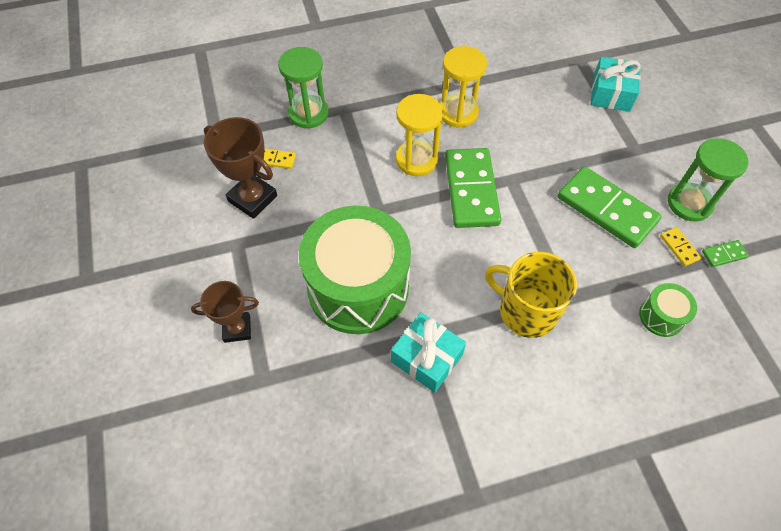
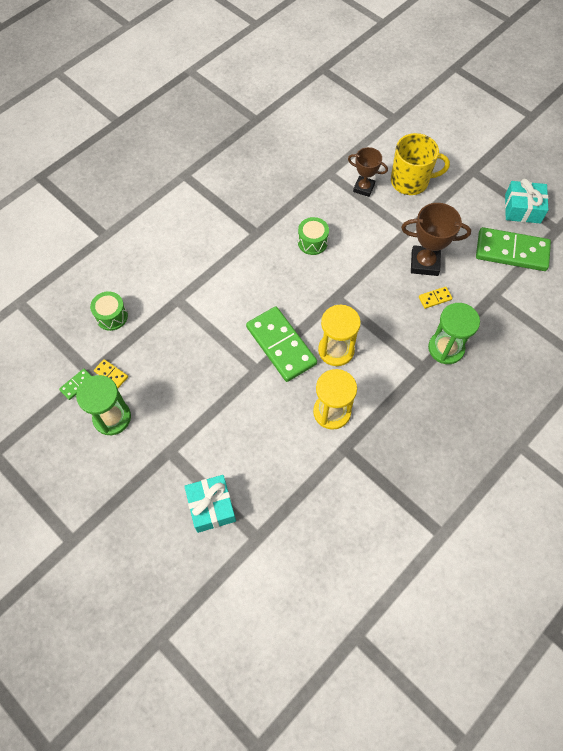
camera: 150 degrees right, 5 degrees up
brown trophy [191,281,259,343] -> brown trophy turned 60 degrees clockwise [348,147,388,197]
green drum [299,205,411,334] -> green drum [298,217,329,255], size x0.42
turquoise gift [391,312,466,393] -> turquoise gift moved to [505,179,549,223]
yellow mug [485,252,577,338] -> yellow mug moved to [391,133,450,195]
green domino [558,166,662,248] -> green domino moved to [476,227,551,271]

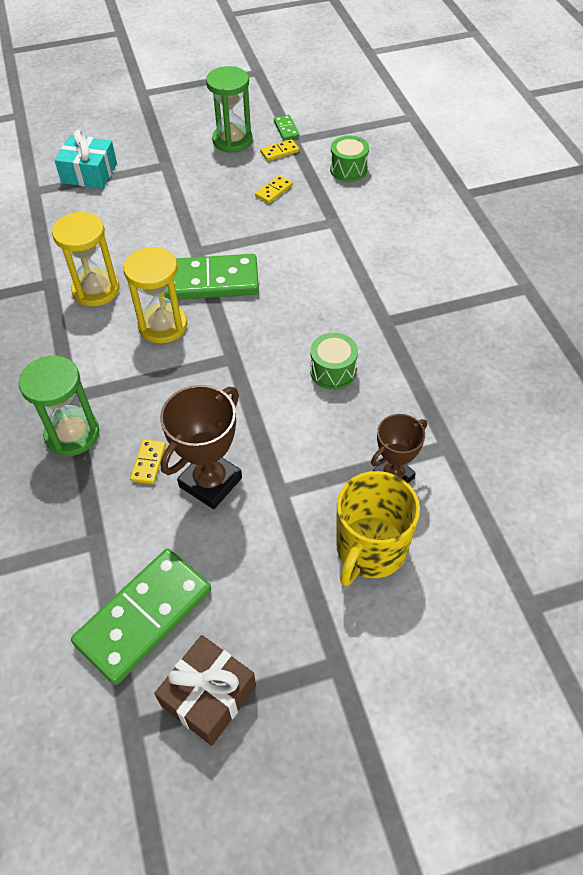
camera: 120 degrees right, 10 degrees down
turquoise gift [505,179,549,223] -> brown gift [154,635,256,746]
none -> yellow domino [255,175,293,203]

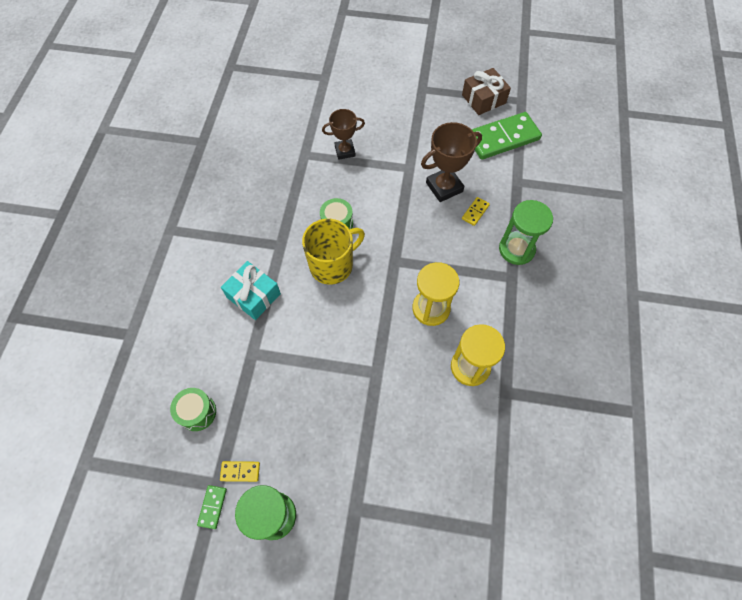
camera: 155 degrees left, 10 degrees up
turquoise gift [54,130,117,189] -> turquoise gift moved to [221,261,281,320]
green domino [164,254,259,300] -> none
yellow domino [255,175,293,203] -> none
yellow mug [336,471,420,586] -> yellow mug moved to [302,219,365,285]

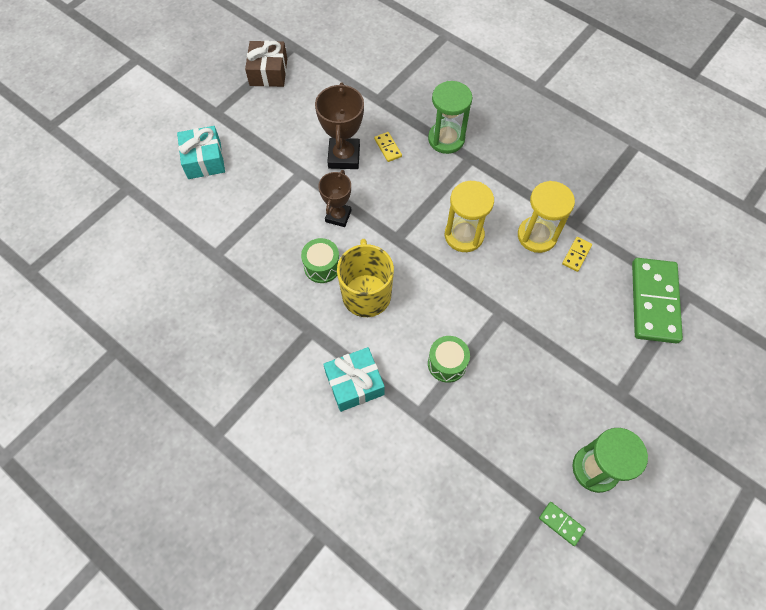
camera: 60 degrees left, 0 degrees up
green drum [170,388,216,431] -> green drum moved to [428,336,470,383]
yellow domino [220,461,260,482] -> yellow domino moved to [562,237,592,272]
brown trophy [322,109,365,160] -> brown trophy moved to [318,170,352,227]
green domino [471,112,542,160] -> green domino moved to [632,258,683,343]
none -> turquoise gift [177,126,225,179]

